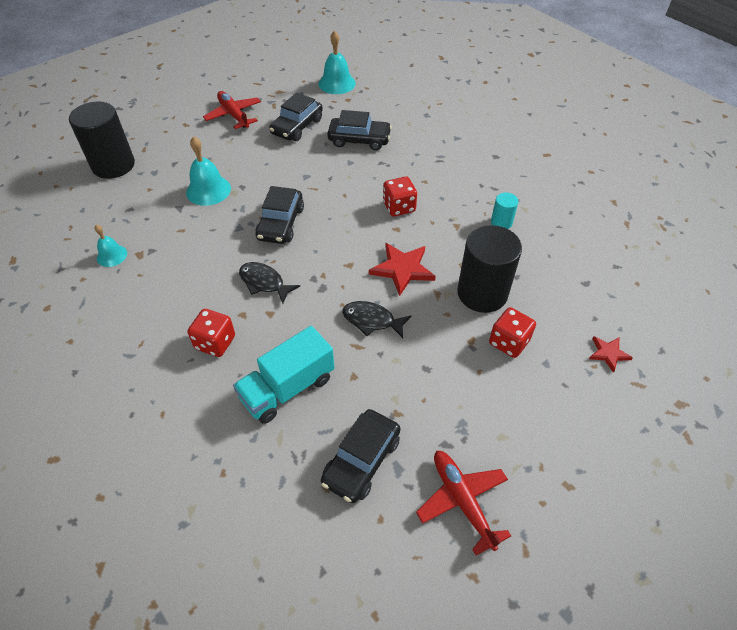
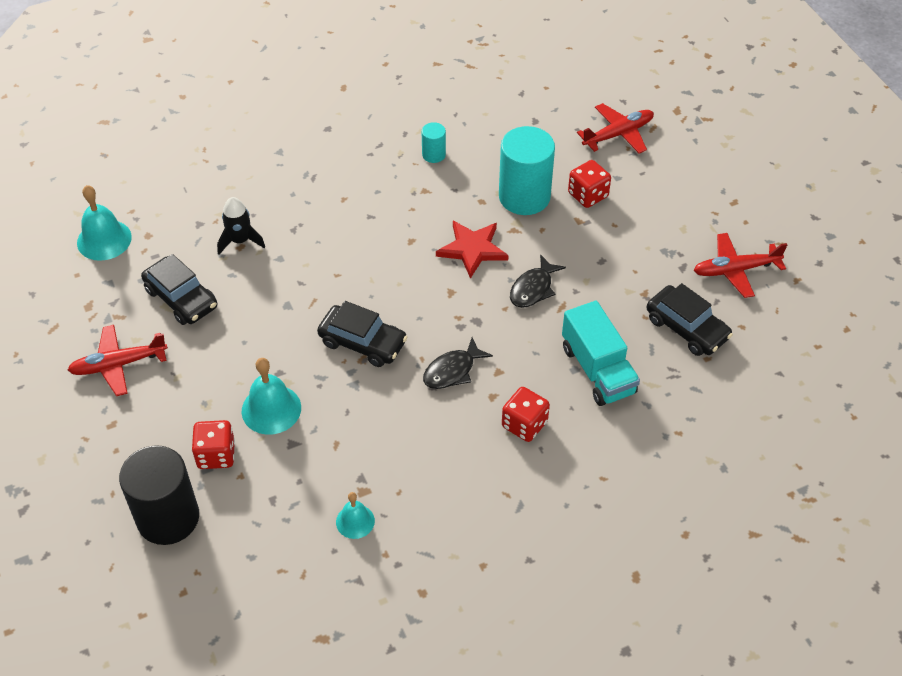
camera: 75 degrees left, 0 degrees up
black car [327,110,392,150] -> black rocket [217,197,265,254]
red dice [383,177,417,217] -> red dice moved to [192,420,235,469]
black cylinder [457,225,522,313] -> turquoise cylinder [499,126,555,215]
red star [589,336,633,373] -> red plane [577,103,654,154]

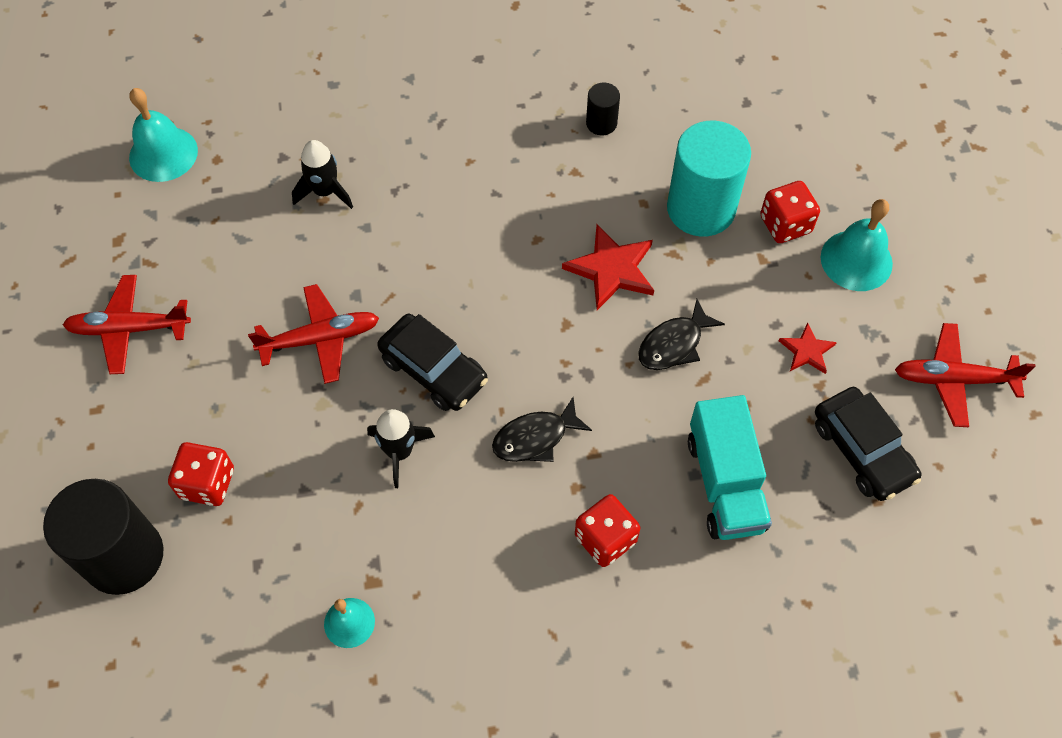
camera: 15 degrees right, 10 degrees up
black car [141,254,217,325] -> none
turquoise bell [242,358,301,435] -> turquoise bell moved to [821,199,893,291]
turquoise cylinder [422,122,446,163] -> black cylinder [586,83,620,135]
red plane [577,103,654,154] -> red plane moved to [248,284,379,384]
none -> black rocket [367,409,435,488]
none -> red star [779,323,837,374]

